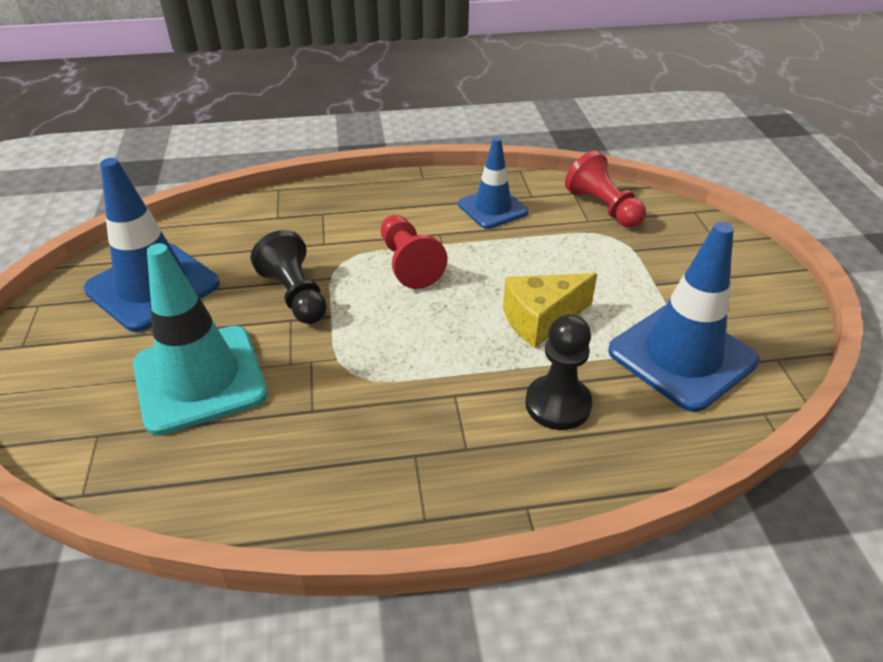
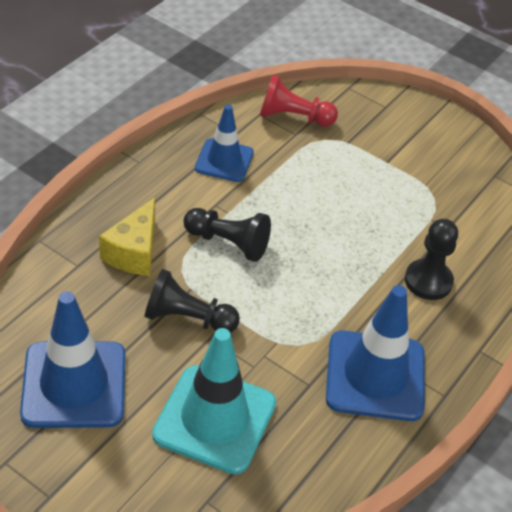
camera: 50 degrees left, 5 degrees up
red pawn [381,215,448,289] -> black pawn [183,208,271,262]
yellow cheese [503,273,597,348] -> yellow cheese moved to [99,197,155,276]
blue traffic cone [608,222,759,412] -> blue traffic cone moved to [326,285,425,421]

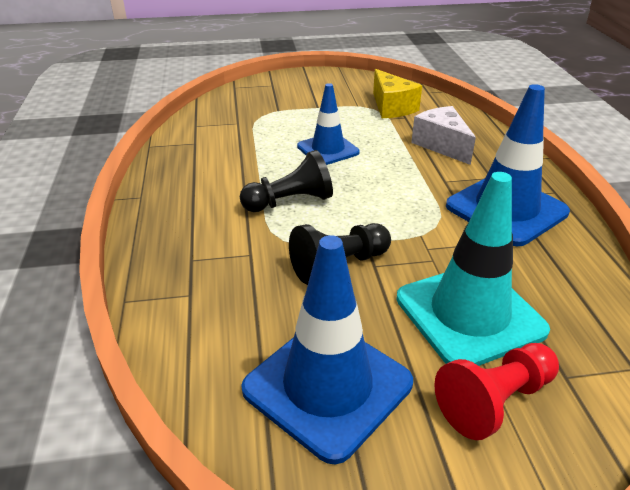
camera: 40 degrees left, 10 degrees down
yellow cheese [99,197,155,276] -> yellow cheese moved to [373,69,422,118]
blue traffic cone [195,105,254,182] -> blue traffic cone moved to [297,83,360,165]
red pawn [260,74,338,127] -> red pawn moved to [434,343,559,440]
black pawn [405,219,458,300] -> white cheese [411,106,476,165]

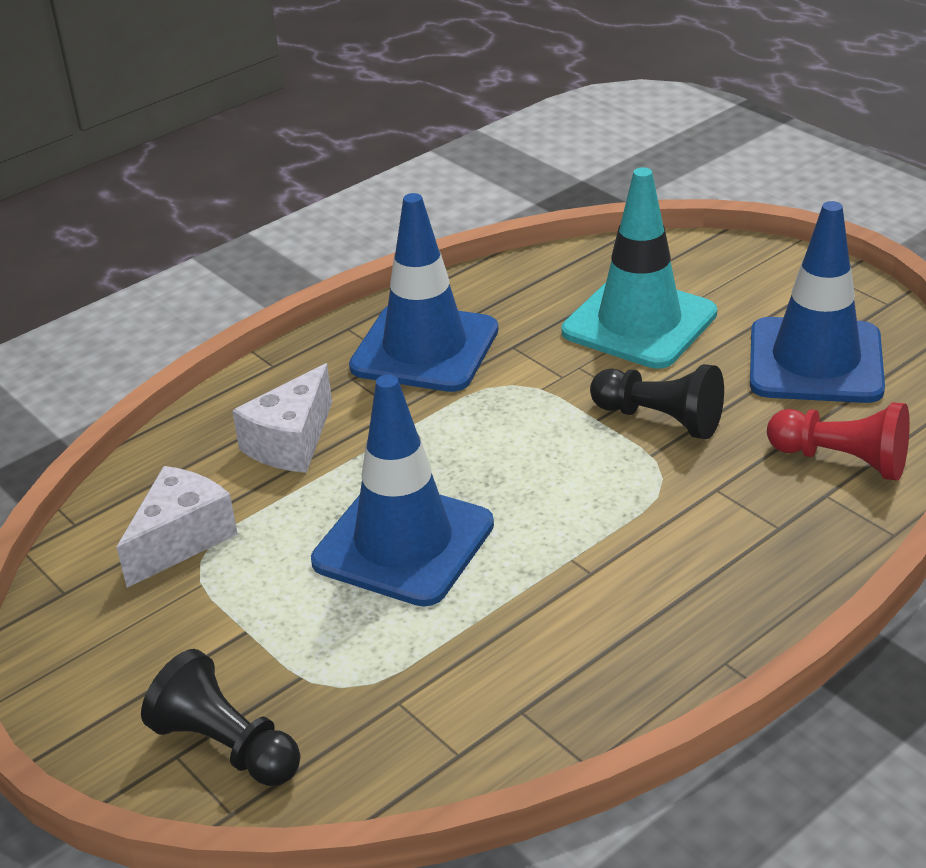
camera: 120 degrees left, 0 degrees up
black pawn [240,150,333,212] -> black pawn moved to [141,649,300,786]
blue traffic cone [297,83,360,165] -> blue traffic cone [311,375,494,607], size x1.61
yellow cheese [373,69,422,118] -> white cheese [116,466,238,588]
red pawn [434,343,559,440] -> red pawn moved to [767,402,910,481]

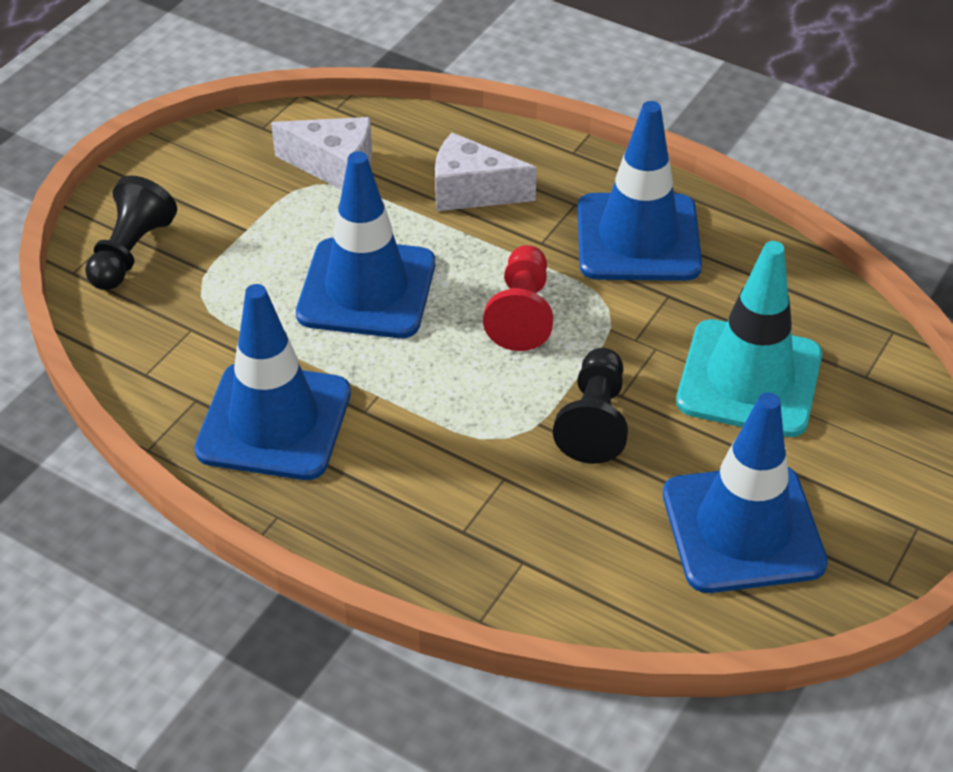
camera: 70 degrees right, 10 degrees up
red pawn [767,402,910,481] -> red pawn moved to [483,245,553,351]
none -> blue traffic cone [194,284,351,480]

